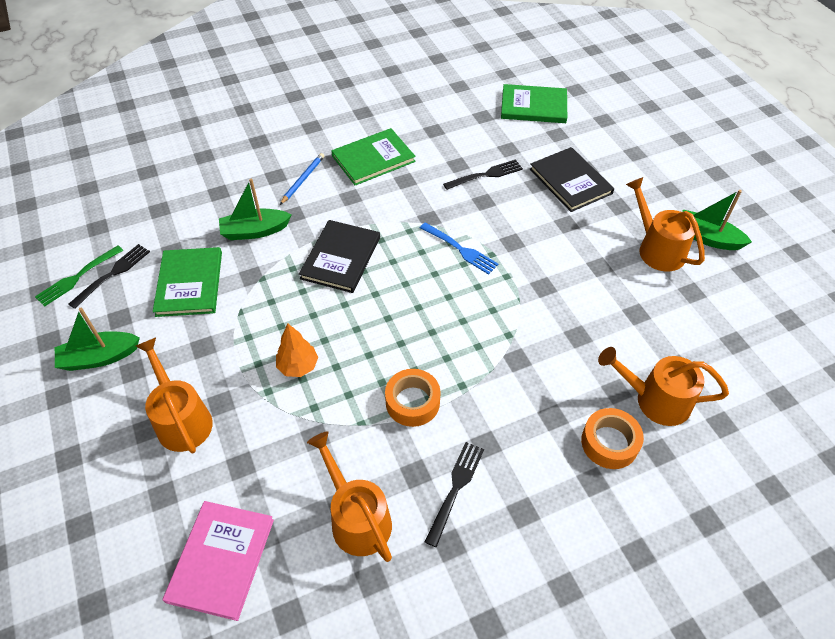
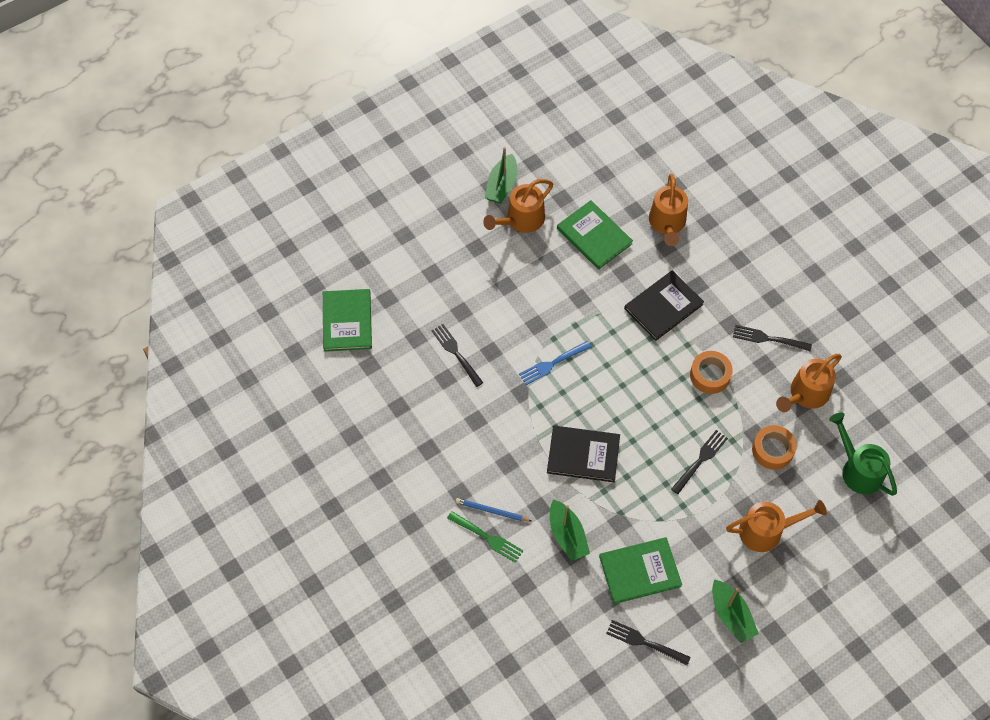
camera: 100 degrees left, 10 degrees up
green fork [35,245,124,307] -> green fork moved to [447,511,523,563]
orange watering can [136,337,213,453] -> orange watering can turned 150 degrees counterclockwise [726,500,827,552]
pink book [163,501,274,621] -> green watering can [829,413,897,496]
orange tree [276,324,318,377] -> black fork [671,430,728,494]
green book [331,128,416,185] -> green book moved to [557,200,633,270]
blue fork [420,223,499,275] -> blue fork turned 150 degrees counterclockwise [519,341,592,385]
black book [530,147,614,212] -> black book moved to [624,270,704,341]
orange tape [581,408,644,469] -> orange tape moved to [752,425,796,470]

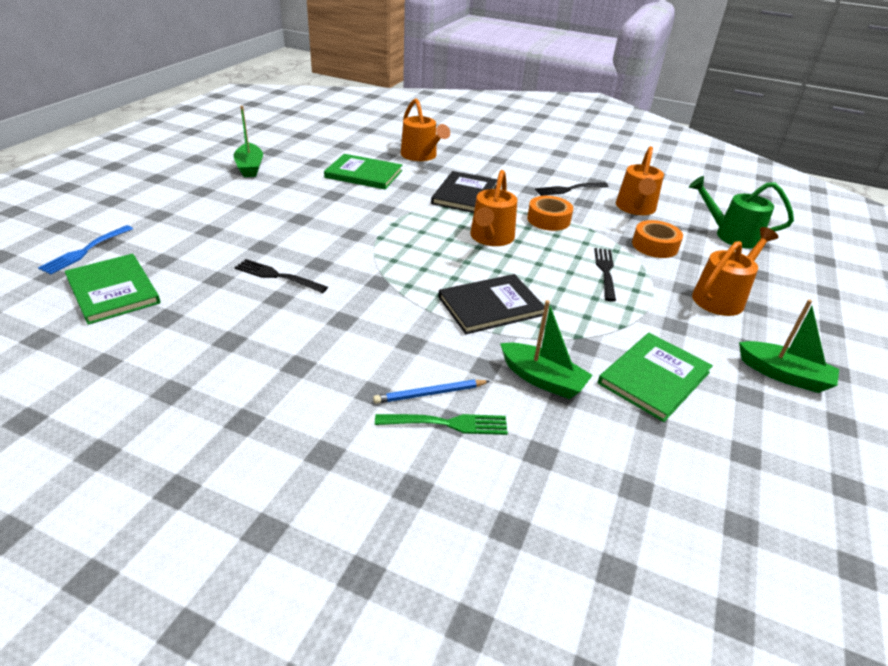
camera: 35 degrees left, 25 degrees down
orange watering can [483,179,553,233] -> orange watering can moved to [470,170,517,246]
blue fork [519,341,592,385] -> blue fork moved to [38,225,133,274]
black fork [606,620,691,665] -> none

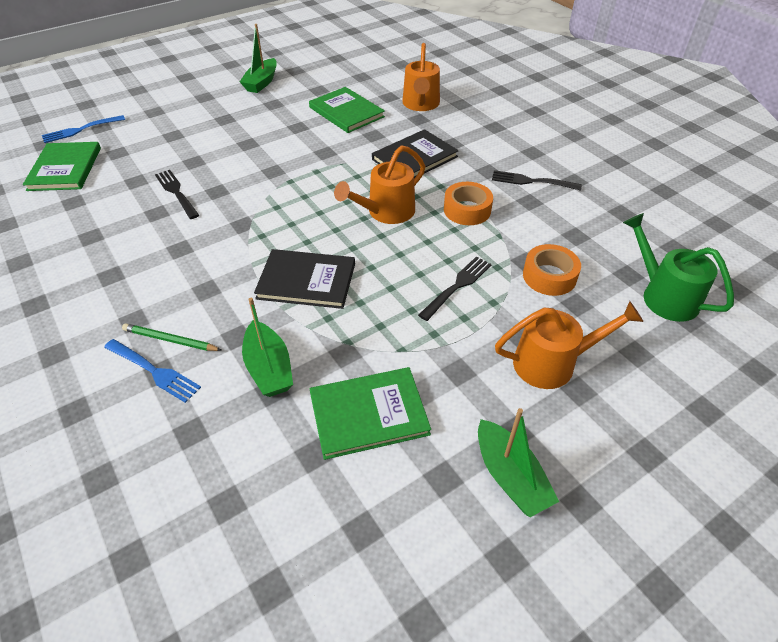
camera: 35 degrees right, 10 degrees up
blue pencil [373,380,490,404] -> green pencil [122,323,222,351]
green fork [375,414,508,435] -> blue fork [104,339,201,403]
orange watering can [616,146,664,215] -> none

